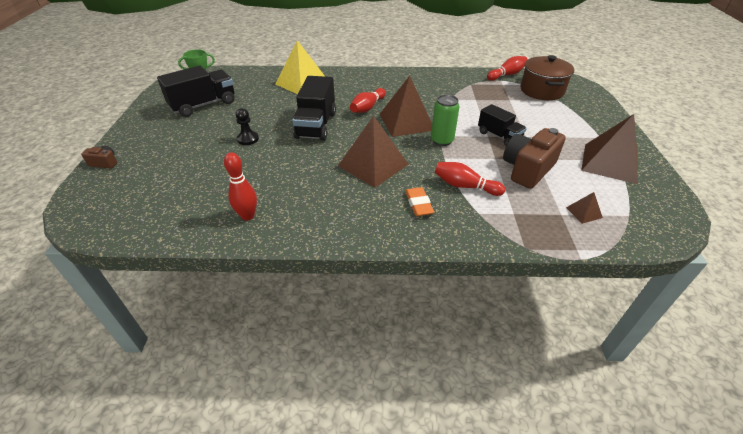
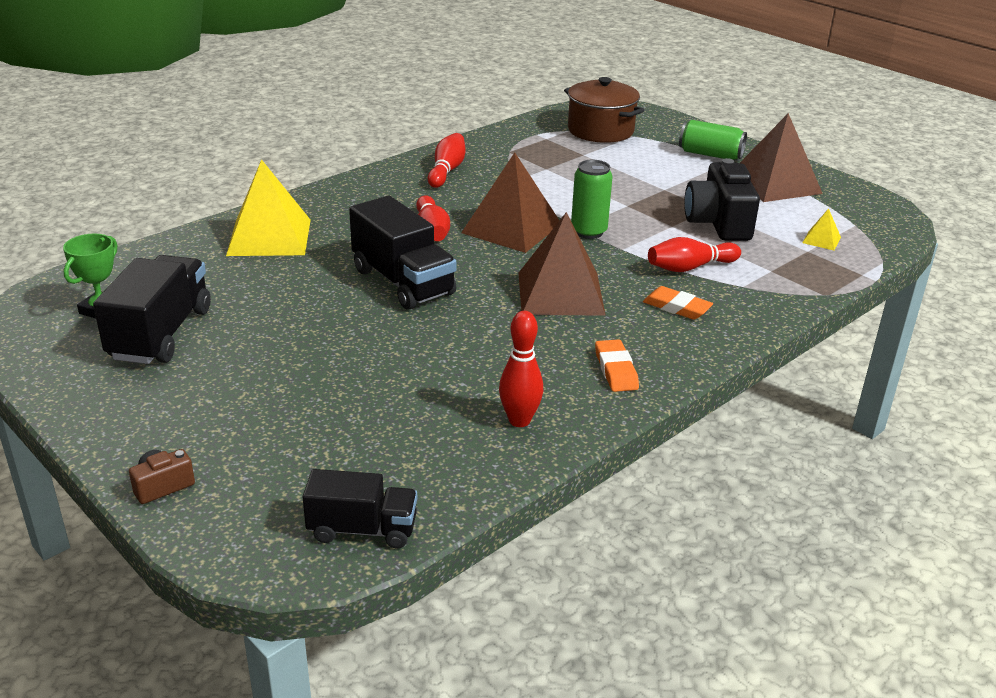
camera: 45 degrees left, 10 degrees down
black pawn [236,108,259,145] -> none
black truck [478,104,527,146] -> black truck moved to [302,469,417,549]
red bowling pin [487,56,528,81] -> red bowling pin moved to [428,133,466,188]
brown camera [503,128,566,189] -> black camera [684,158,760,241]
brown pyramid [566,192,603,224] -> yellow pyramid [802,208,841,250]
none -> orange eraser [595,339,639,392]
none -> green can [679,120,747,160]

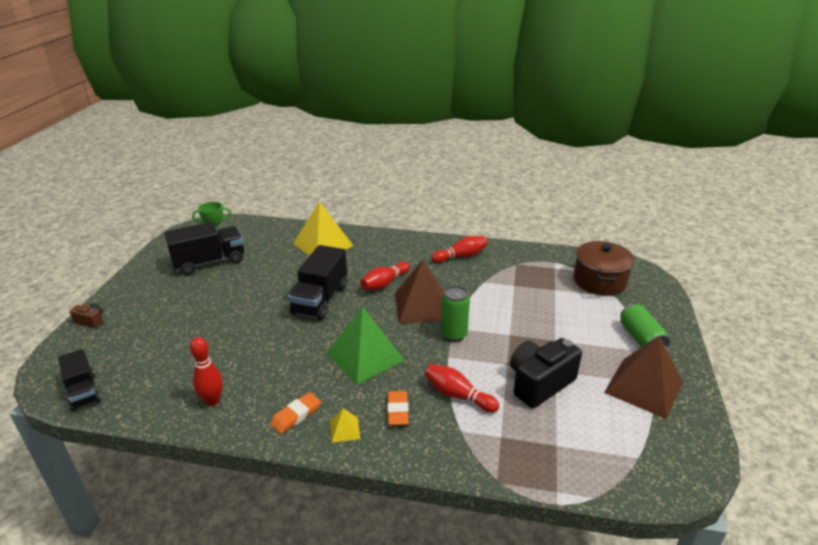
camera: 55 degrees right, 0 degrees up
brown pyramid [518,212,606,316] -> green pyramid [326,306,404,385]
yellow pyramid [802,208,841,250] -> yellow pyramid moved to [330,408,360,443]

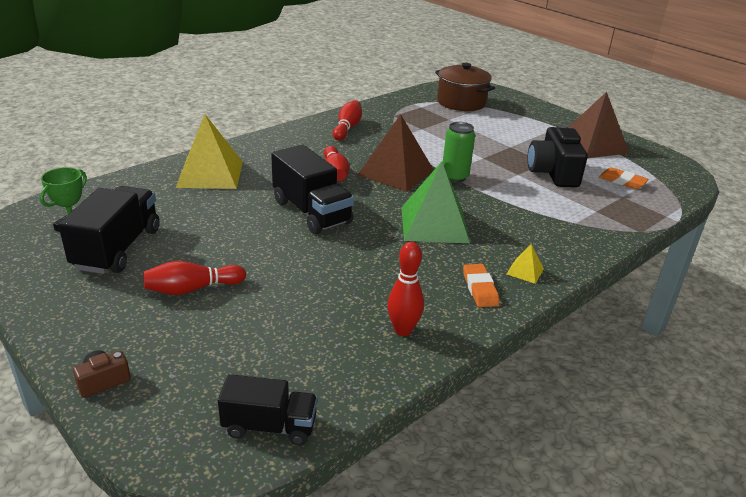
camera: 55 degrees left, 0 degrees up
orange eraser [387,391,409,425] -> orange eraser moved to [599,167,649,189]
red bowling pin [425,364,499,413] -> red bowling pin moved to [143,261,246,295]
green can [620,304,670,349] -> none

